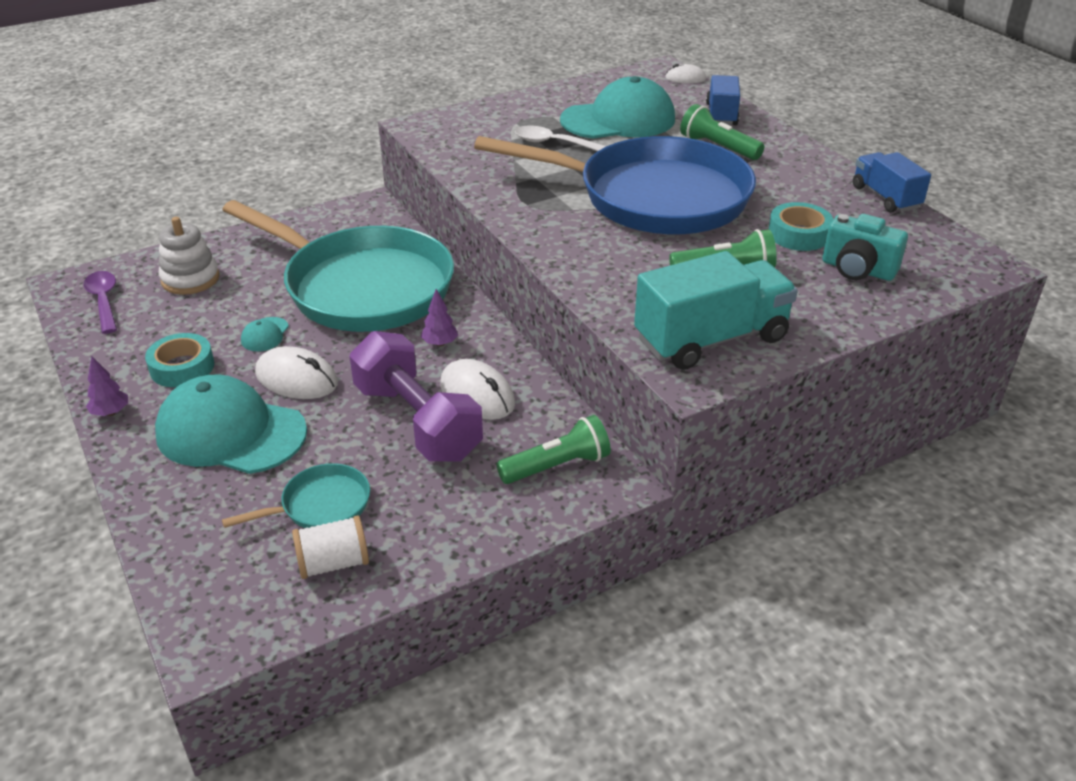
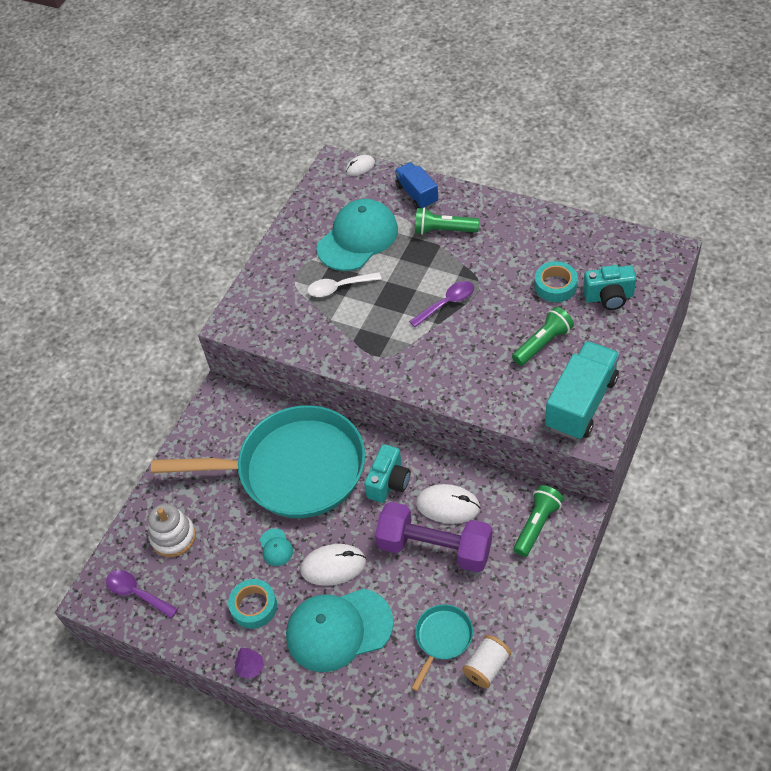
camera: 30 degrees left, 15 degrees up
purple tree [421,289,458,346] -> turquoise camera [364,444,410,503]
blue pan [474,136,756,234] -> purple spoon [409,281,474,327]
blue truck [853,152,931,213] -> none

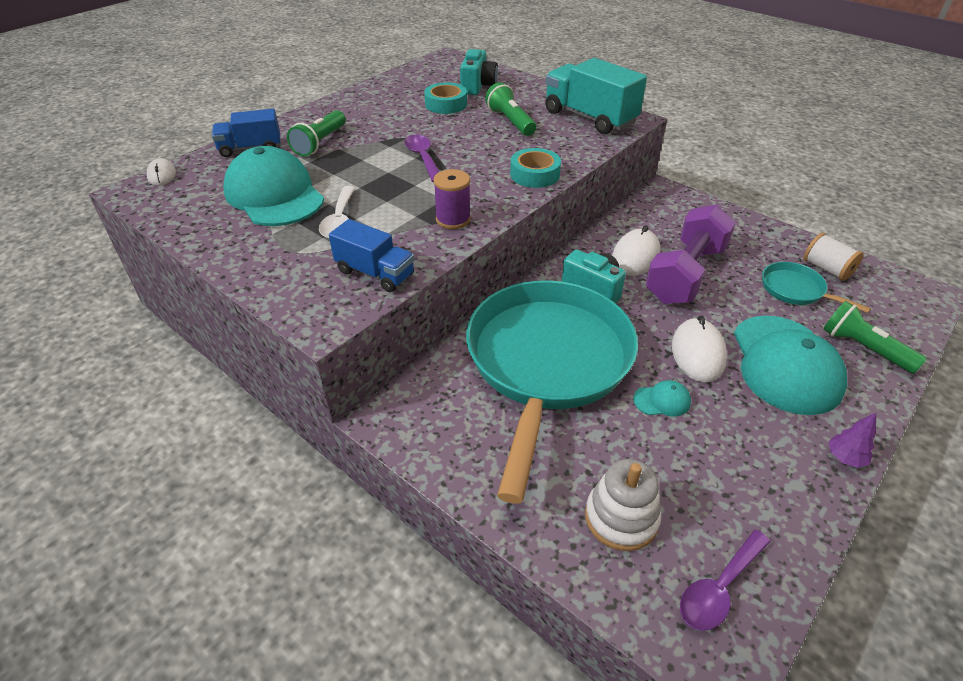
camera: 80 degrees left, 10 degrees down
turquoise tape [228,579,277,629] -> turquoise tape moved to [510,148,561,188]
green flashlight [513,485,564,557] -> green flashlight moved to [823,301,927,374]
none -> blue truck [329,219,414,292]
none -> purple spool [433,169,471,229]

